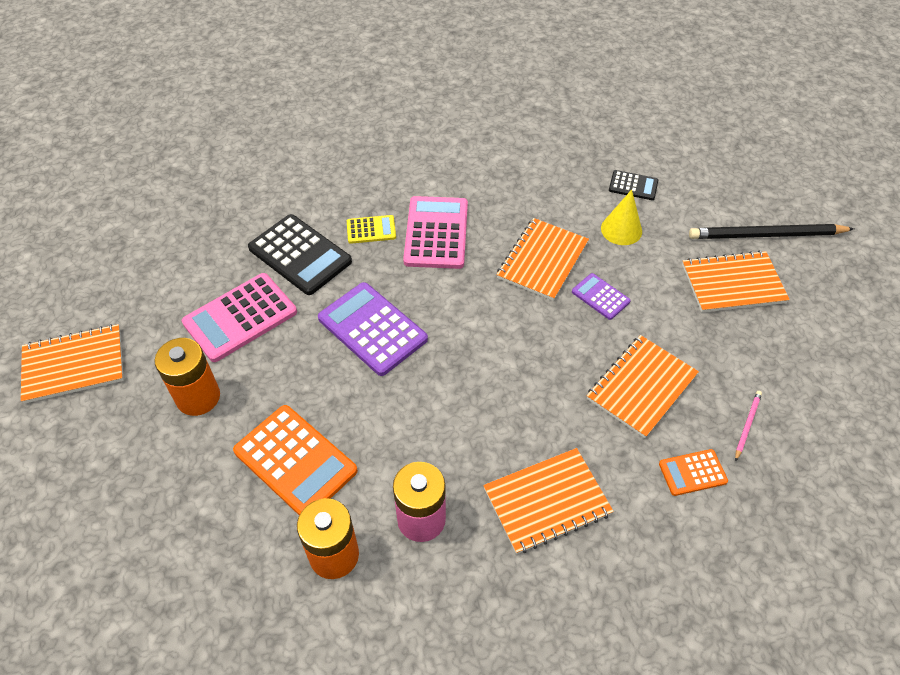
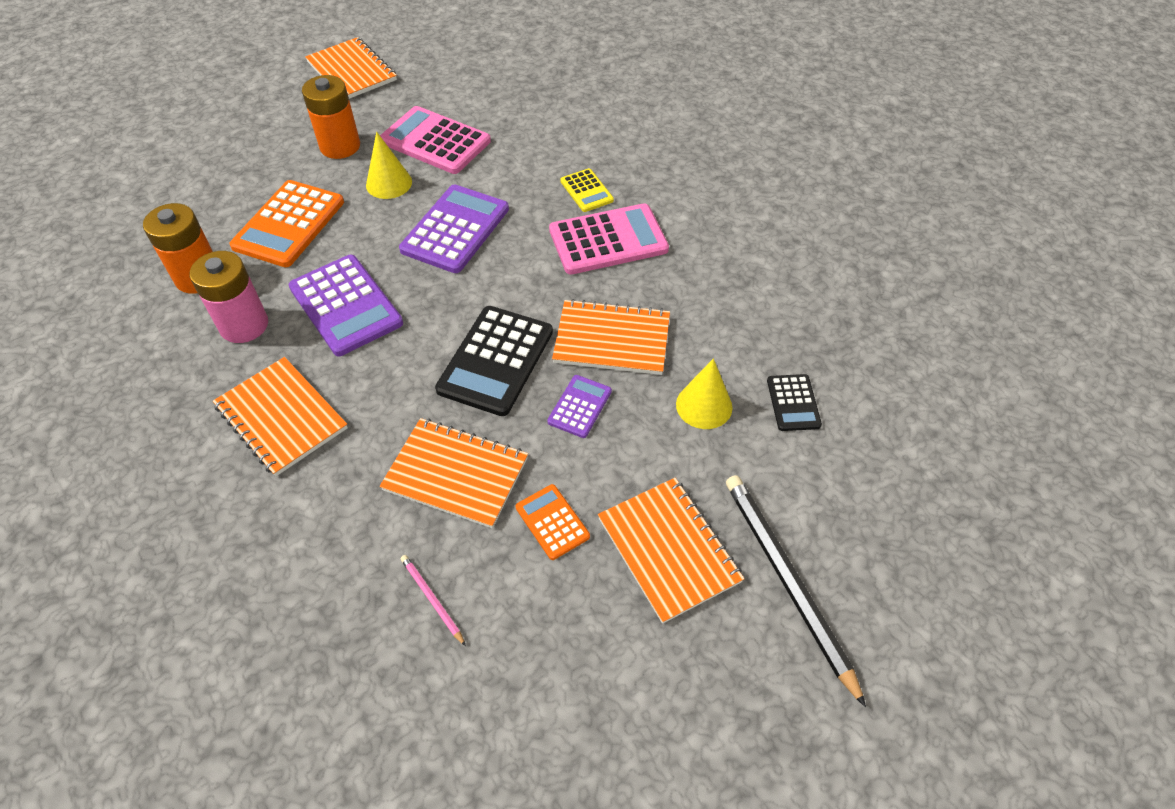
camera: 70 degrees right, 0 degrees up
black calculator [248,214,352,295] -> black calculator moved to [435,306,553,416]
orange calculator [659,449,728,496] -> orange calculator moved to [516,484,590,560]
pink pencil [735,391,762,461] -> pink pencil turned 135 degrees counterclockwise [401,555,466,646]
none -> purple calculator [289,255,403,356]
none -> yellow cone [366,132,412,199]

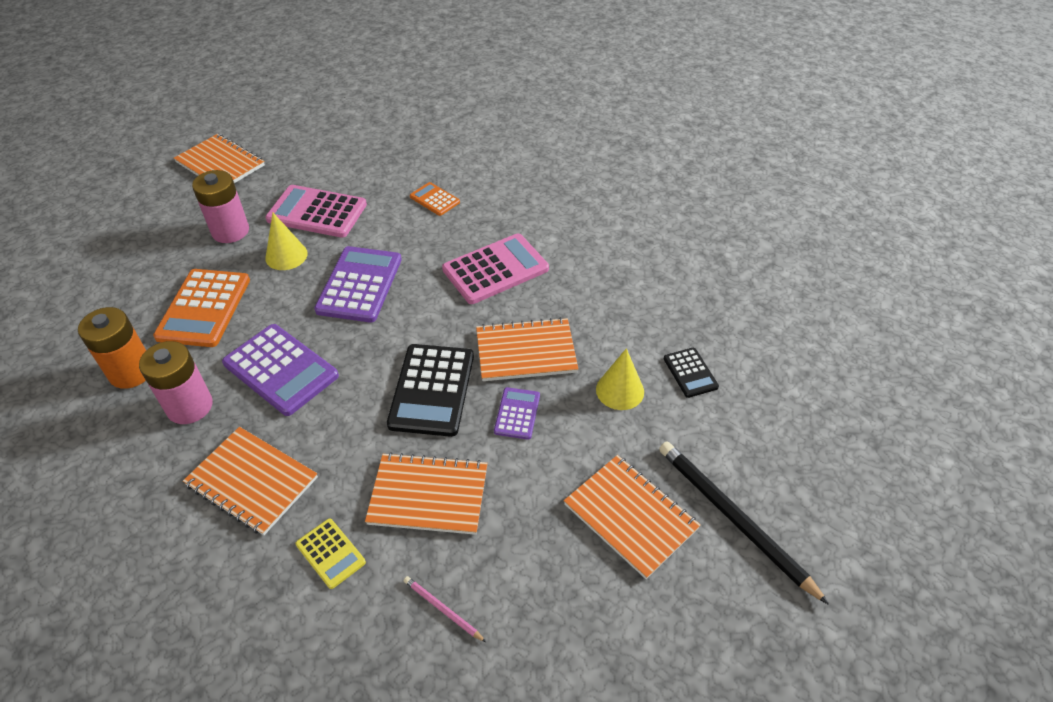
camera: 15 degrees left, 5 degrees down
orange battery [302,75,360,159] -> pink battery [192,170,249,243]
orange calculator [516,484,590,560] -> orange calculator moved to [410,182,460,216]
yellow calculator [560,168,614,212] -> yellow calculator moved to [296,518,366,589]

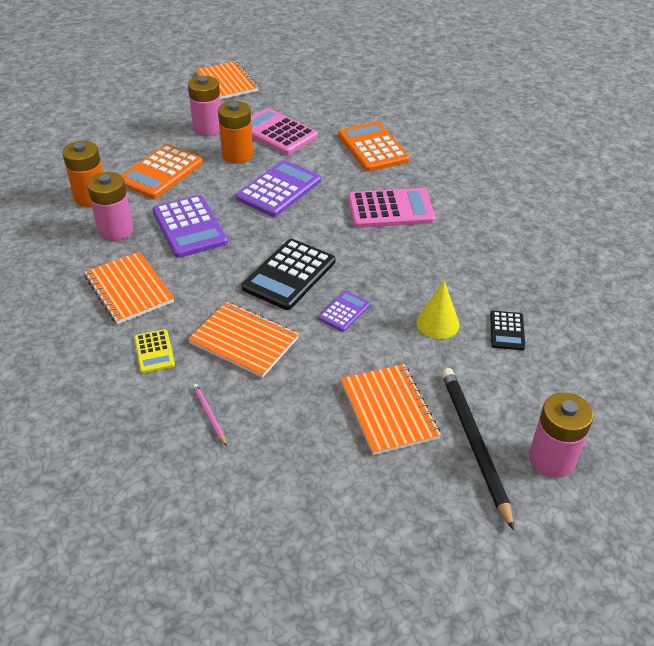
camera: 25 degrees right, 5 degrees down
yellow cone [265,213,308,270] -> orange battery [218,101,253,163]
orange calculator [410,182,460,216] -> orange calculator [338,122,410,172], size x1.89
orange notebook [476,317,578,381] -> none
none -> pink battery [529,392,593,478]

